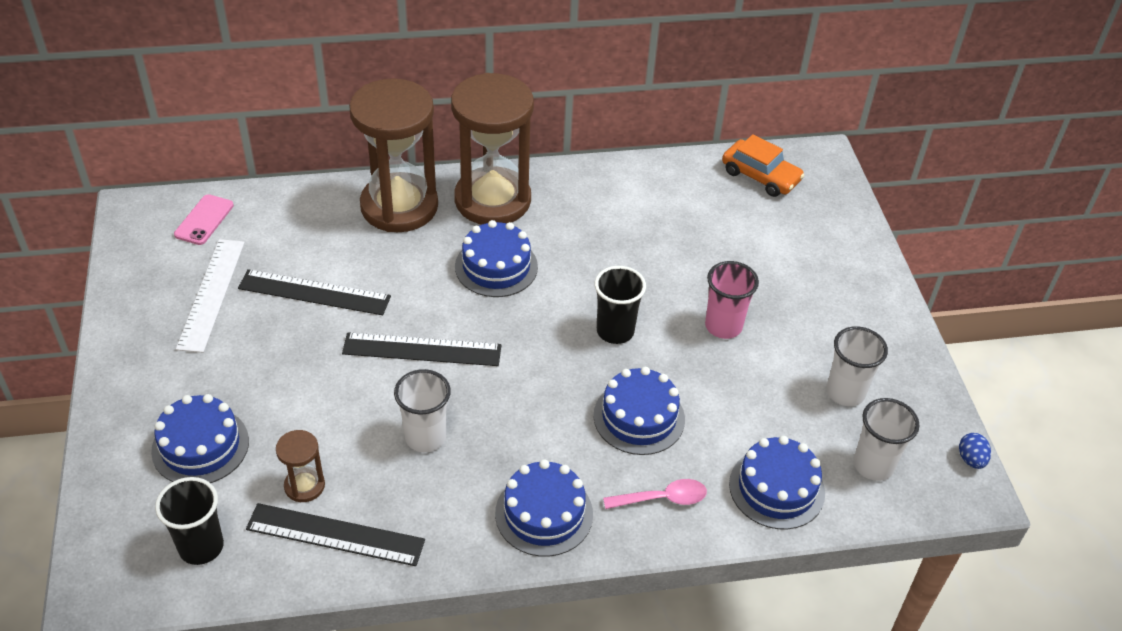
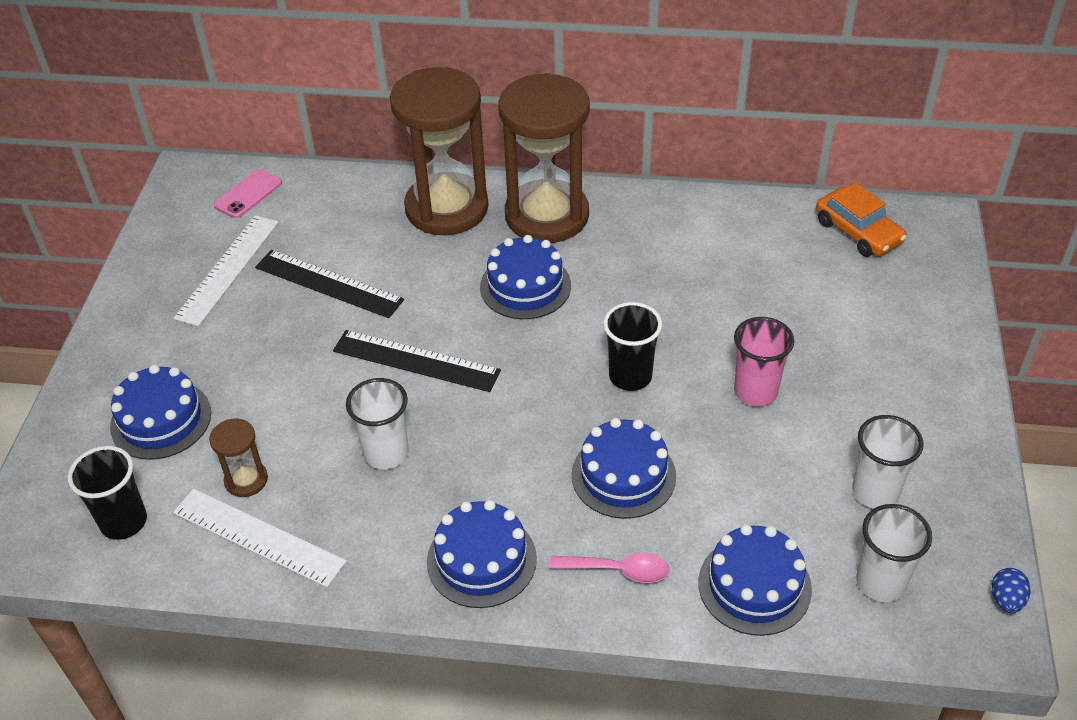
camera: 20 degrees right, 0 degrees up
black ruler [246,503,425,566] -> white ruler [173,489,347,588]

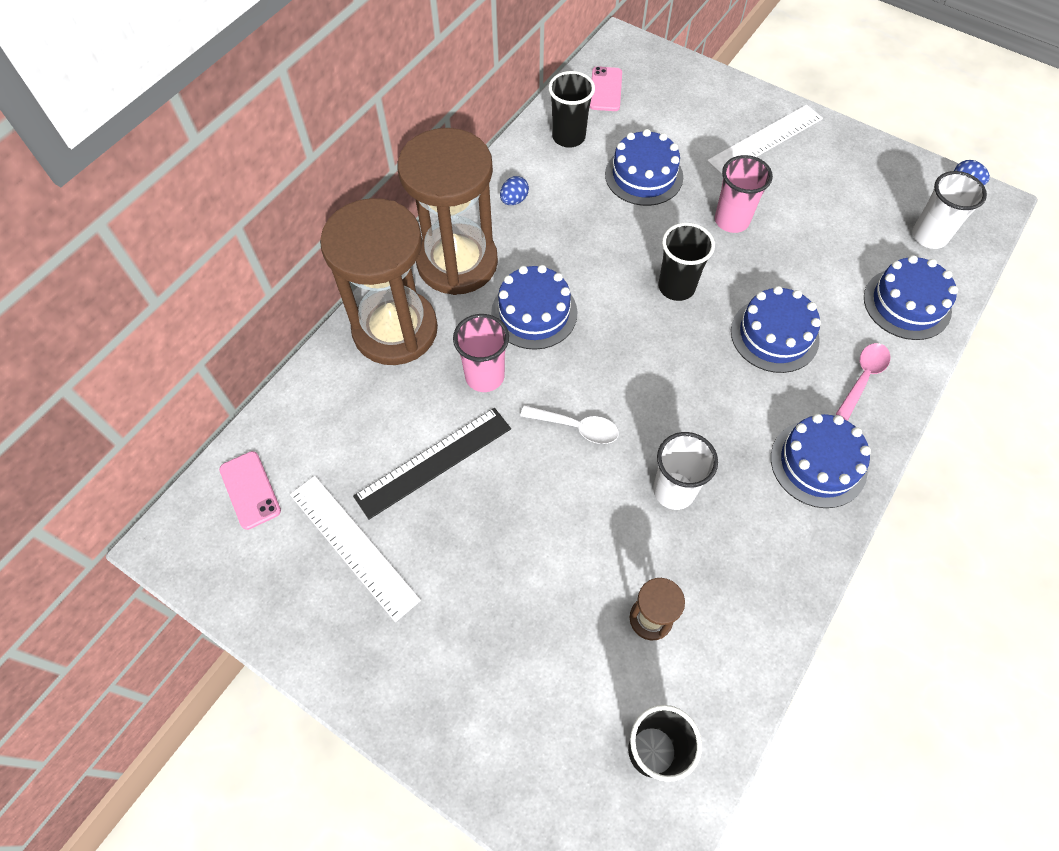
camera: 65 degrees left, 15 degrees up
blue cake [110,365,211,460] -> blue cake moved to [605,129,683,206]
white ruler [173,489,347,588] -> white ruler moved to [707,105,823,175]
black ruler [333,330,501,392] -> white spoon [520,405,619,444]
orange car [816,182,907,257] -> pink phone [590,66,622,111]
white cup [852,415,924,509] -> none
none -> pink cup [453,314,509,392]
none -> blue egg [500,176,529,205]
none -> black cup [548,71,595,148]

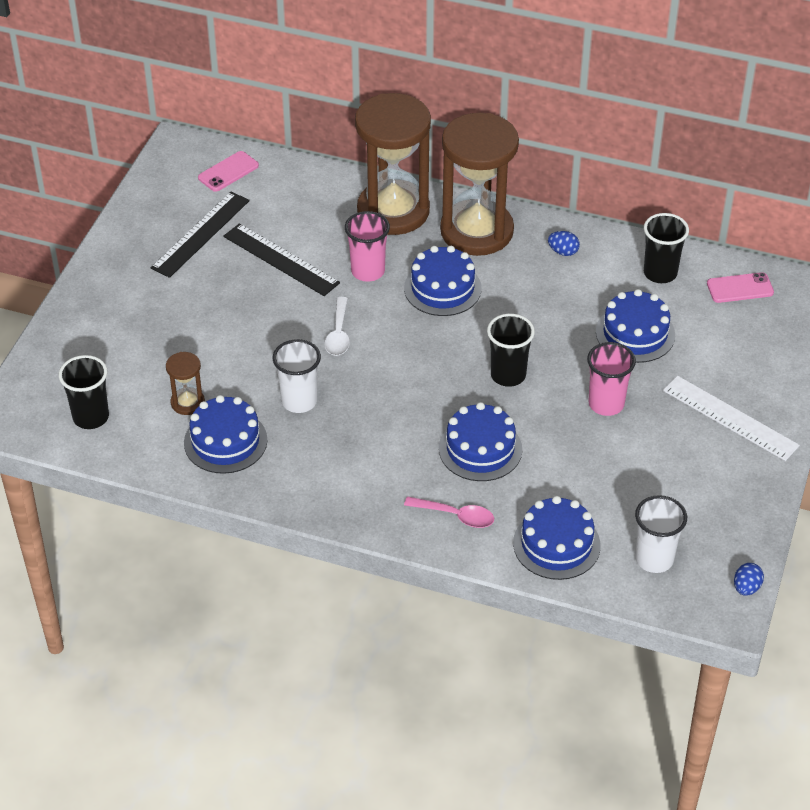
camera: 75 degrees right, 15 degrees down
white ruler [290,476,421,622] -> black ruler [151,192,250,278]
blue cake [771,414,871,508] -> blue cake moved to [184,395,267,474]

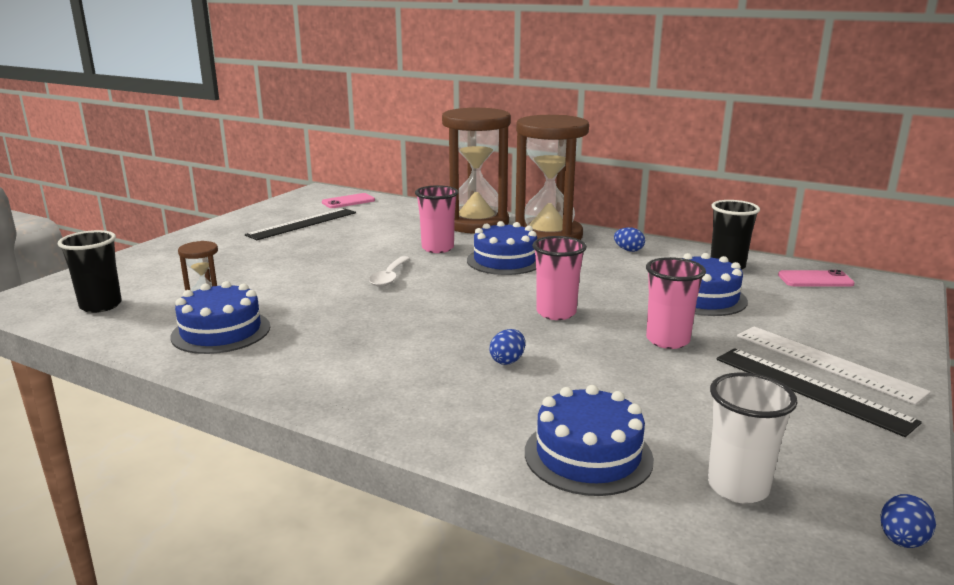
camera: 10 degrees right, 25 degrees down
black ruler [223,223,340,296] -> black ruler moved to [716,348,922,437]
white cup [273,339,321,413] -> none
pink spoon [404,496,494,528] -> none
blue cake [439,402,522,481] -> blue egg [490,329,525,365]
black cup [487,314,535,387] -> pink cup [532,236,587,320]

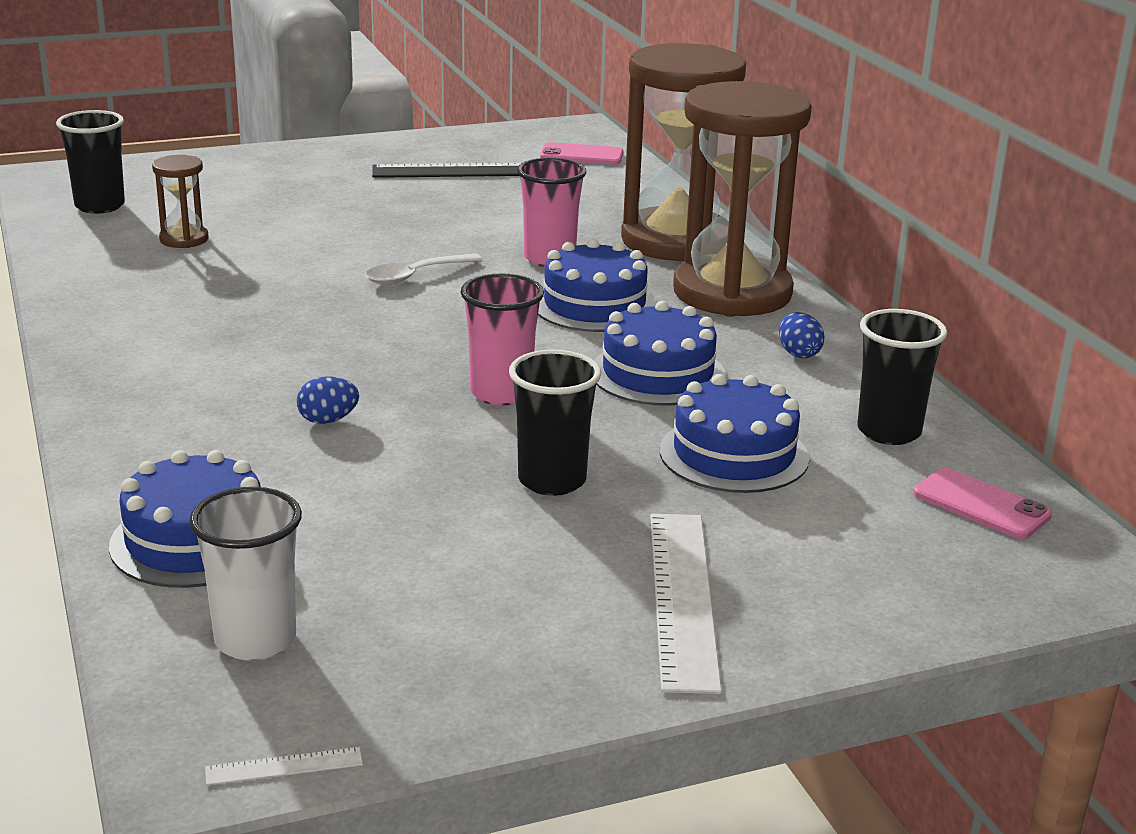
camera: 40 degrees right, 5 degrees up
blue cake [170,281,270,354] -> blue cake moved to [594,301,726,406]
pink cup [646,257,706,349] -> black cup [509,350,601,496]
black ruler [716,348,922,437] -> none
blue egg [880,494,936,548] -> white ruler [205,747,363,786]

